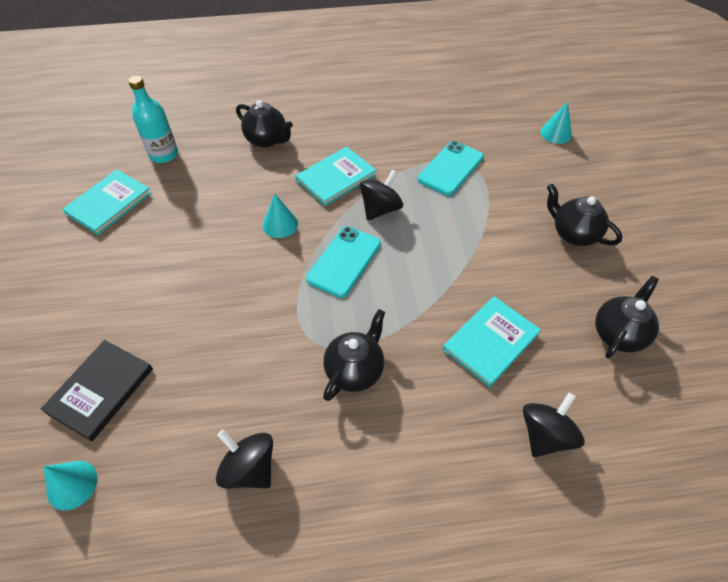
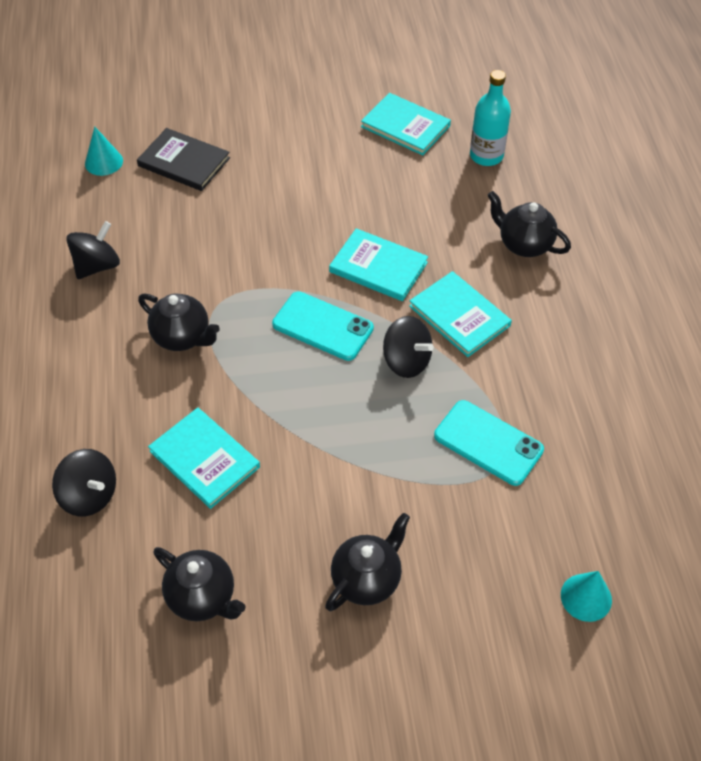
camera: 90 degrees right, 0 degrees up
black teapot [236,100,293,148] -> black teapot turned 90 degrees clockwise [487,191,571,257]
turquoise cone [263,193,298,238] -> turquoise book [329,228,428,301]

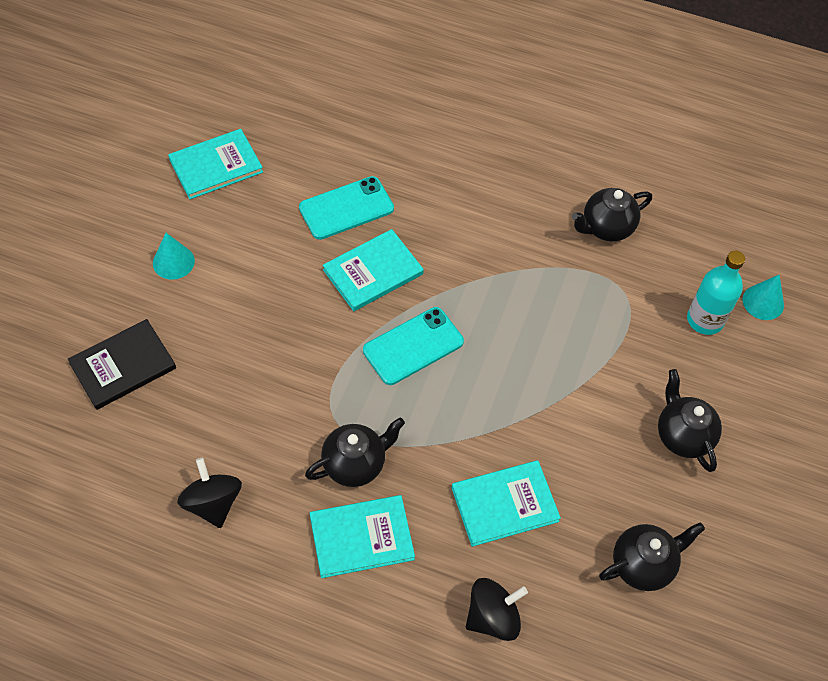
camera: 65 degrees left, 5 degrees up
turquoise cone [85,127,123,176] -> turquoise cone moved to [153,233,195,280]
black spinning top [383,316,434,378] -> none
turquoise book [409,271,512,357] -> turquoise book moved to [310,495,415,578]
turquoise phone [434,400,544,486] -> turquoise phone moved to [299,176,394,240]
turquoise bottle [470,70,511,166] -> turquoise bottle moved to [687,251,745,335]
black teapot [487,191,571,257] -> black teapot moved to [572,188,652,241]

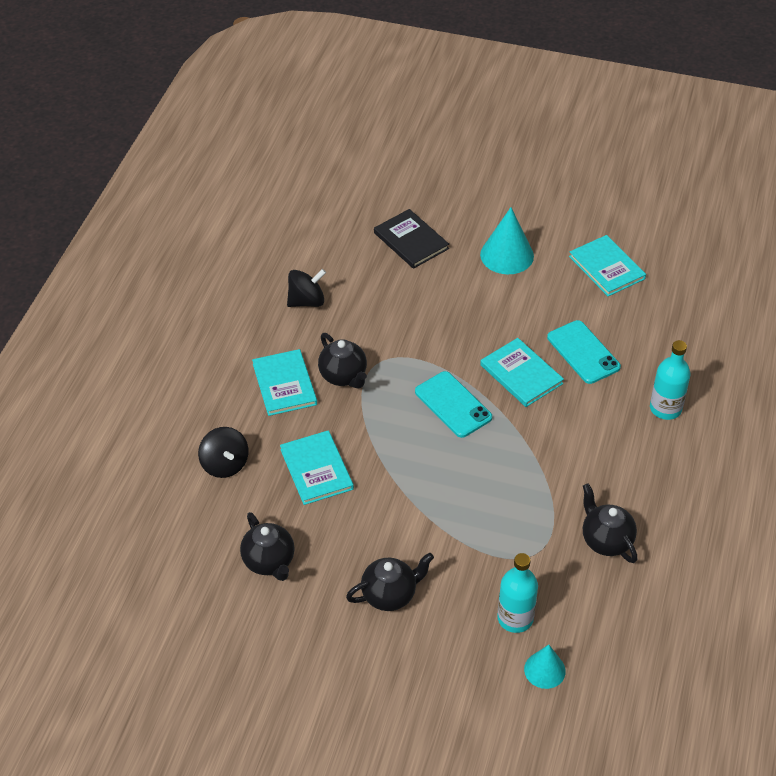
camera: 90 degrees right, 10 degrees down
turquoise cone [153,233,195,280] -> turquoise cone [480,207,534,274], size x1.63
none -> turquoise bottle [650,340,691,420]

